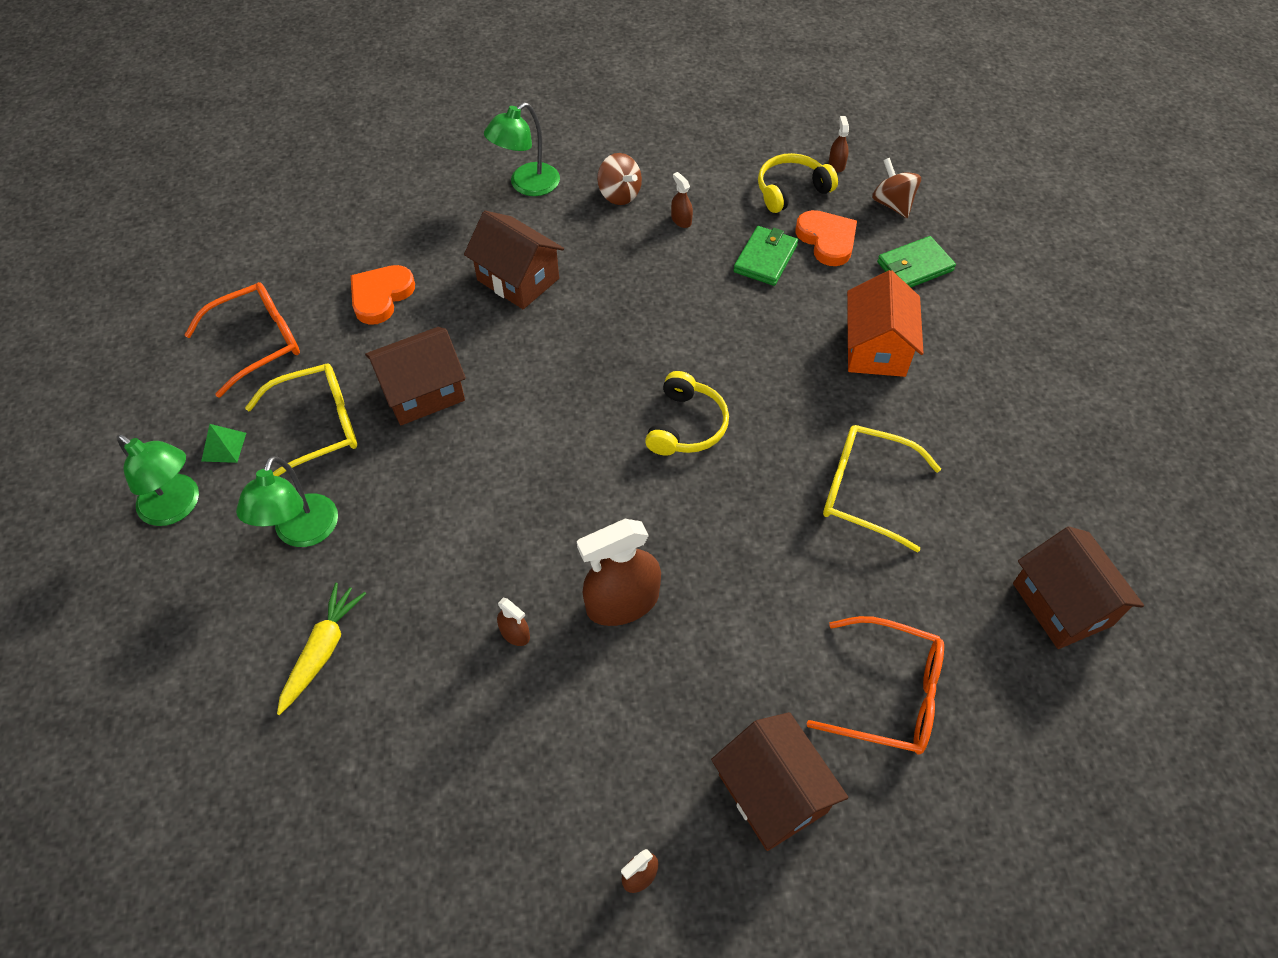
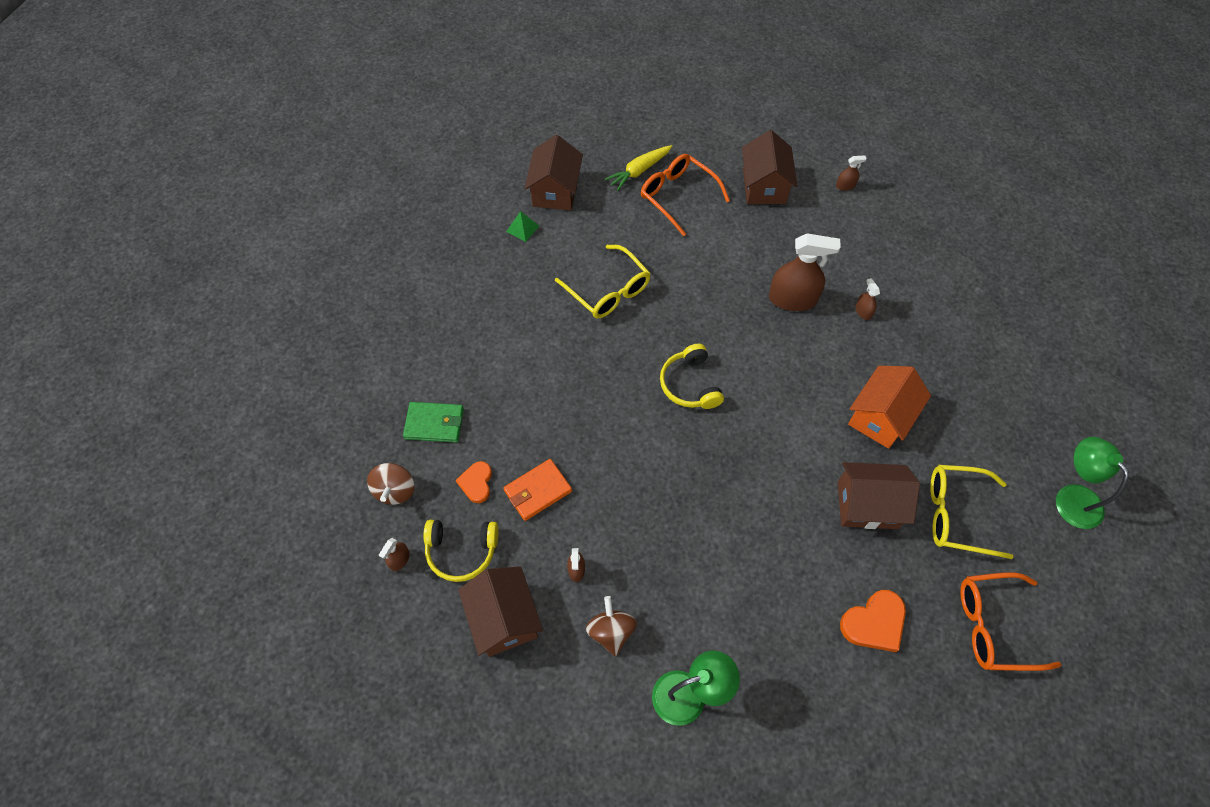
camera: 150 degrees left, 5 degrees up
green pyramid [201,424,246,463] -> green pyramid moved to [506,211,539,242]
green lamp [236,456,338,547] -> none
yellow carrot [277,583,366,715] -> yellow carrot moved to [605,145,672,191]
brown house [464,211,564,309] -> brown house moved to [458,566,543,657]
yellow headphones [645,371,729,456] -> yellow headphones turned 60 degrees counterclockwise [660,344,724,409]
green wallet [733,226,798,286] -> orange wallet [503,459,572,521]
orange heart [795,210,857,266] -> orange heart [456,461,492,503], size x0.66
orange house [847,270,924,377] -> orange house moved to [848,366,931,449]

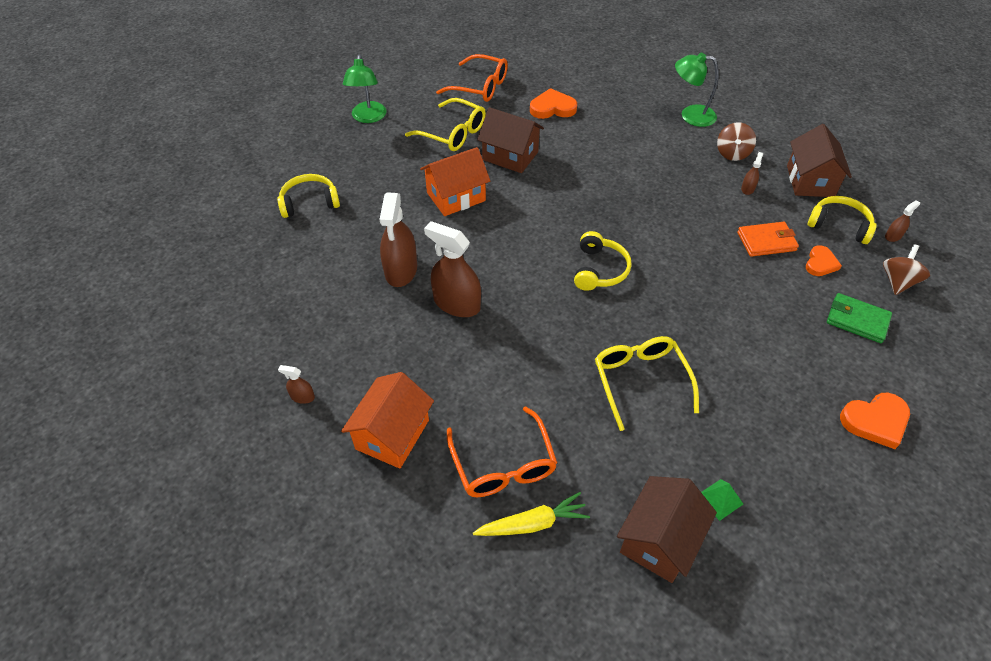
camera: 155 degrees left, 10 degrees down
brown house [742,130,797,204] -> orange house [341,372,434,469]
brown spray bottle [855,278,880,320] -> brown spray bottle [380,192,417,287], size x2.22
none -> yellow headphones [277,174,340,218]
none -> orange heart [840,393,910,449]

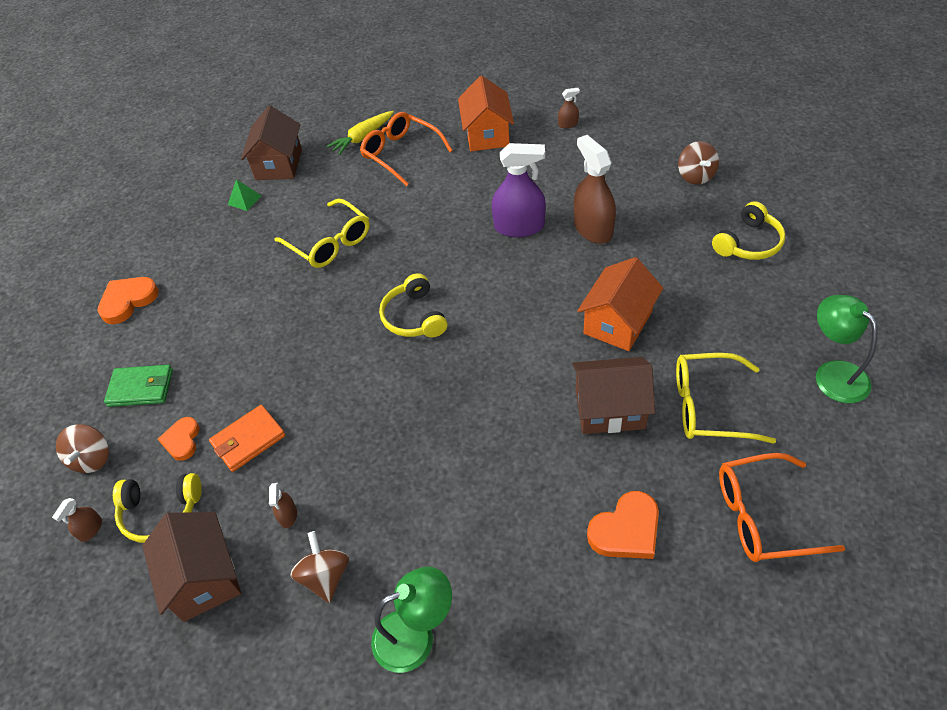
camera: 155 degrees right, 0 degrees up
brown spray bottle [424,221,481,317] -> purple spray bottle [492,143,546,237]
none -> brown spinning top [678,141,719,185]

